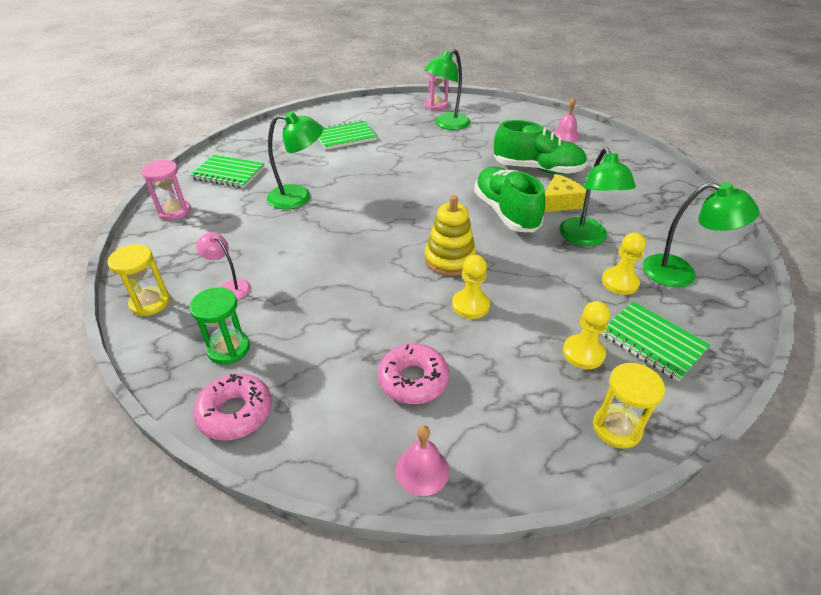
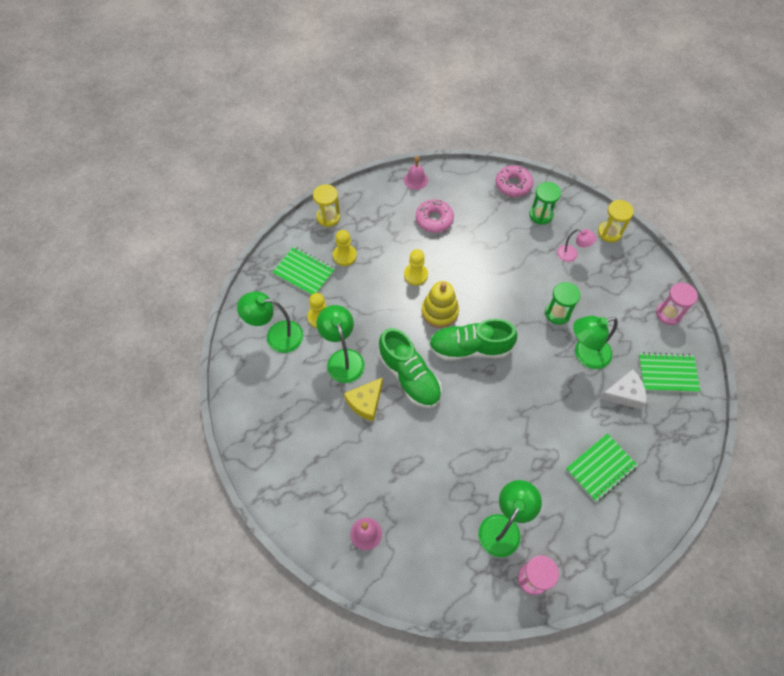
camera: 165 degrees right, 20 degrees up
green shoe [493,120,587,174] -> green shoe moved to [429,319,517,361]
none -> green hourglass [545,282,580,325]
none -> white cheese [599,369,646,409]

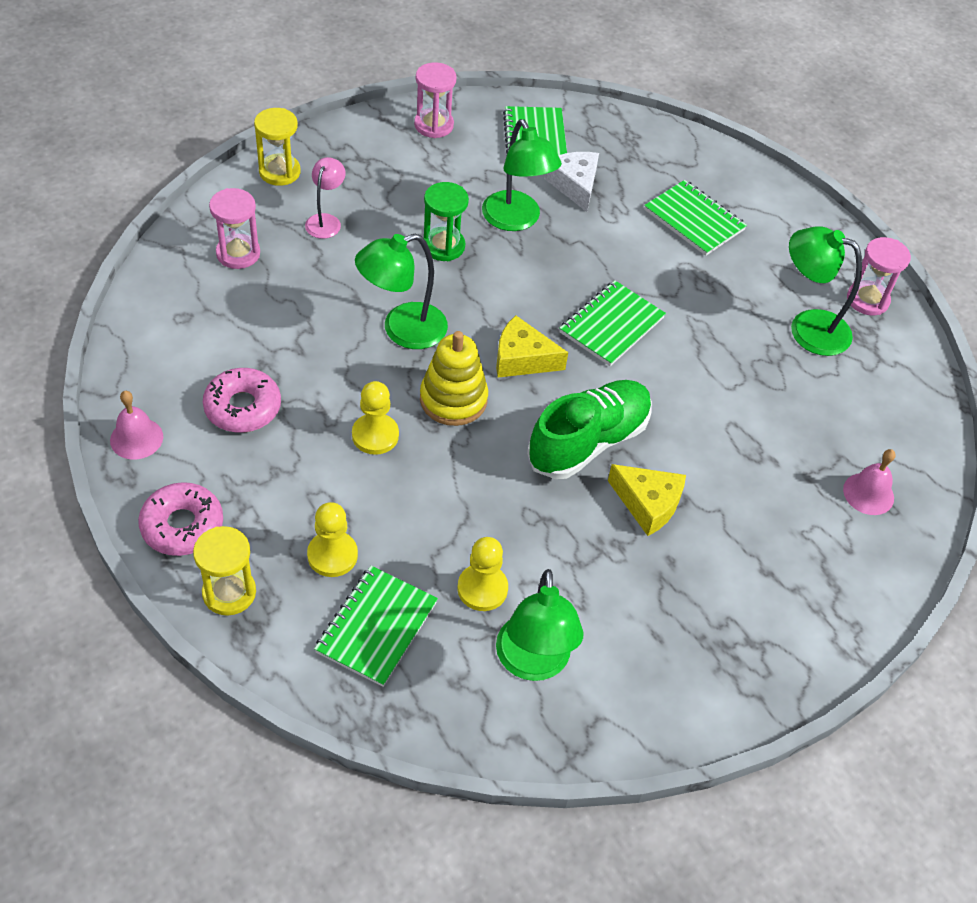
camera: 100 degrees left, 10 degrees down
green lamp [317,305,365,383] -> green lamp moved to [355,234,448,349]
green shoe [429,319,517,361] -> yellow cheese [496,315,568,377]
pink donut [496,165,533,197] -> pink donut moved to [138,482,223,556]
green hourglass [529,182,561,225] -> pink hourglass [209,188,260,269]
none -> green notebook [559,280,666,366]

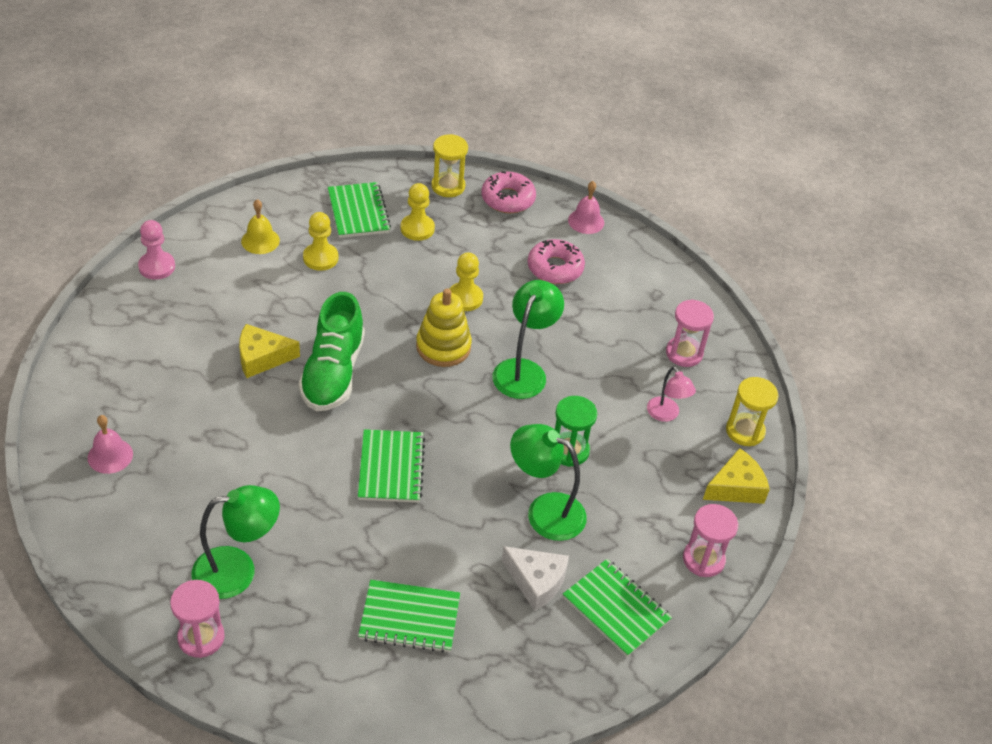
camera: 140 degrees right, 5 degrees down
yellow cheese [496,315,568,377] -> yellow cheese moved to [703,448,770,504]
green lamp [496,569,584,681] -> yellow bell [241,199,280,254]
none -> pink pawn [138,220,175,280]

